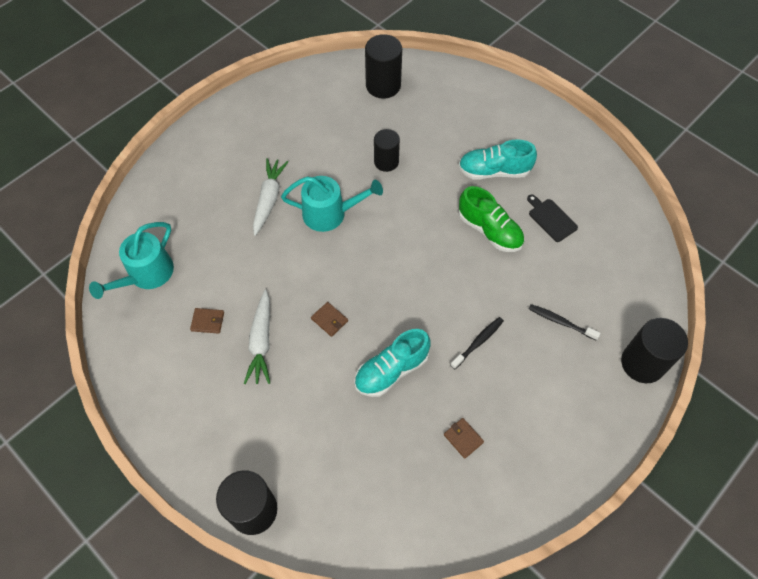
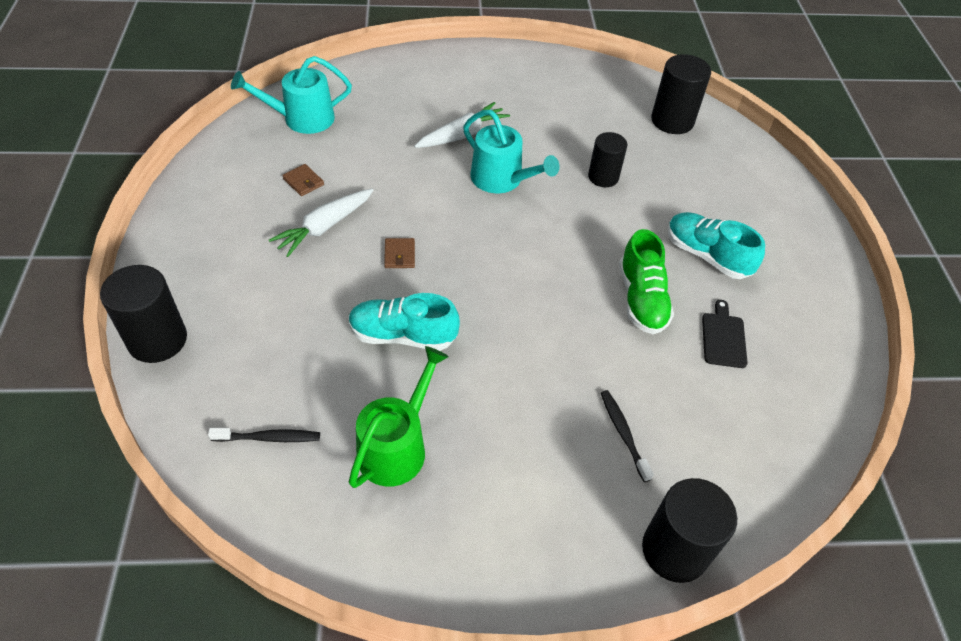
camera: 40 degrees right, 10 degrees down
brown wallet [444,418,484,459] -> green watering can [349,346,449,488]
black toothbrush [450,317,504,369] -> black toothbrush moved to [208,428,320,442]

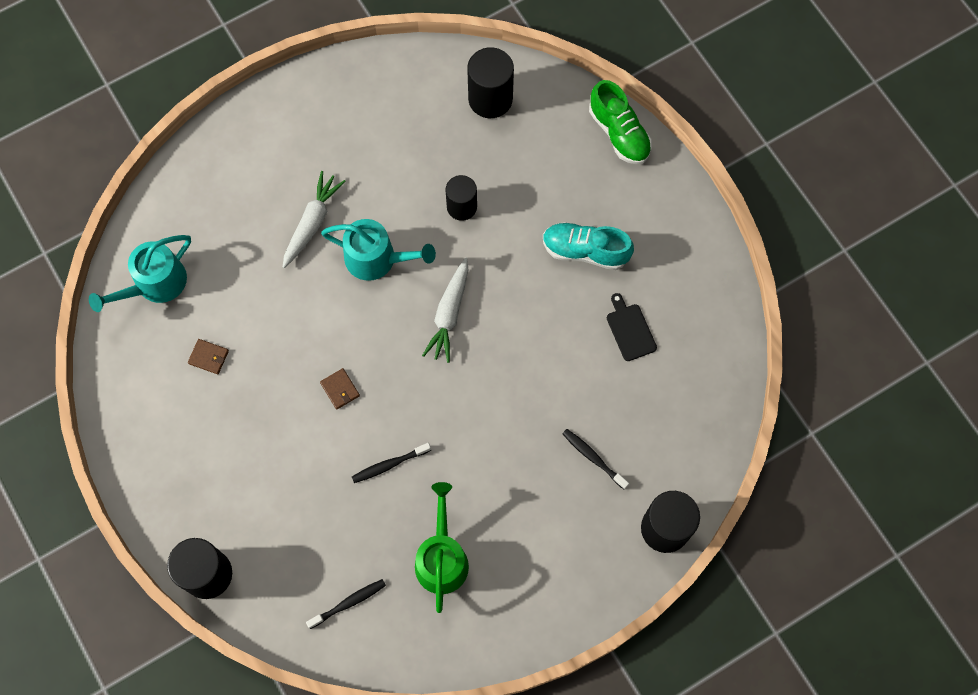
camera: 25 degrees left, 20 degrees up
white carrot [269,189,373,257] -> white carrot moved to [422,257,468,363]
turquoise shoe [349,293,460,351] -> black toothbrush [352,443,431,483]
green shoe [619,229,674,334] -> green shoe moved to [589,80,652,164]

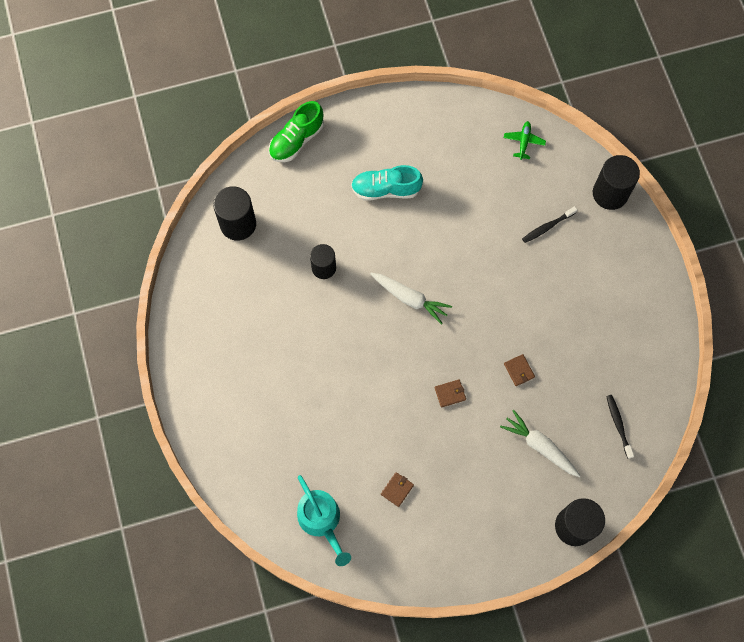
camera: 75 degrees left, 0 degrees up
white carrot [283,171,346,268] -> white carrot moved to [500,410,580,477]
turquoise watering can [321,219,436,281] -> none
black toothbrush [352,443,431,483] -> brown wallet [504,354,535,386]
green watering can [415,482,469,613] -> none
turquoise shoe [543,222,634,270] -> turquoise shoe turned 60 degrees clockwise [351,165,423,201]
green shoe [589,80,652,164] -> green shoe turned 150 degrees clockwise [269,101,324,162]
black cutting board [607,293,657,361] -> none
none -> green plane [504,121,546,160]

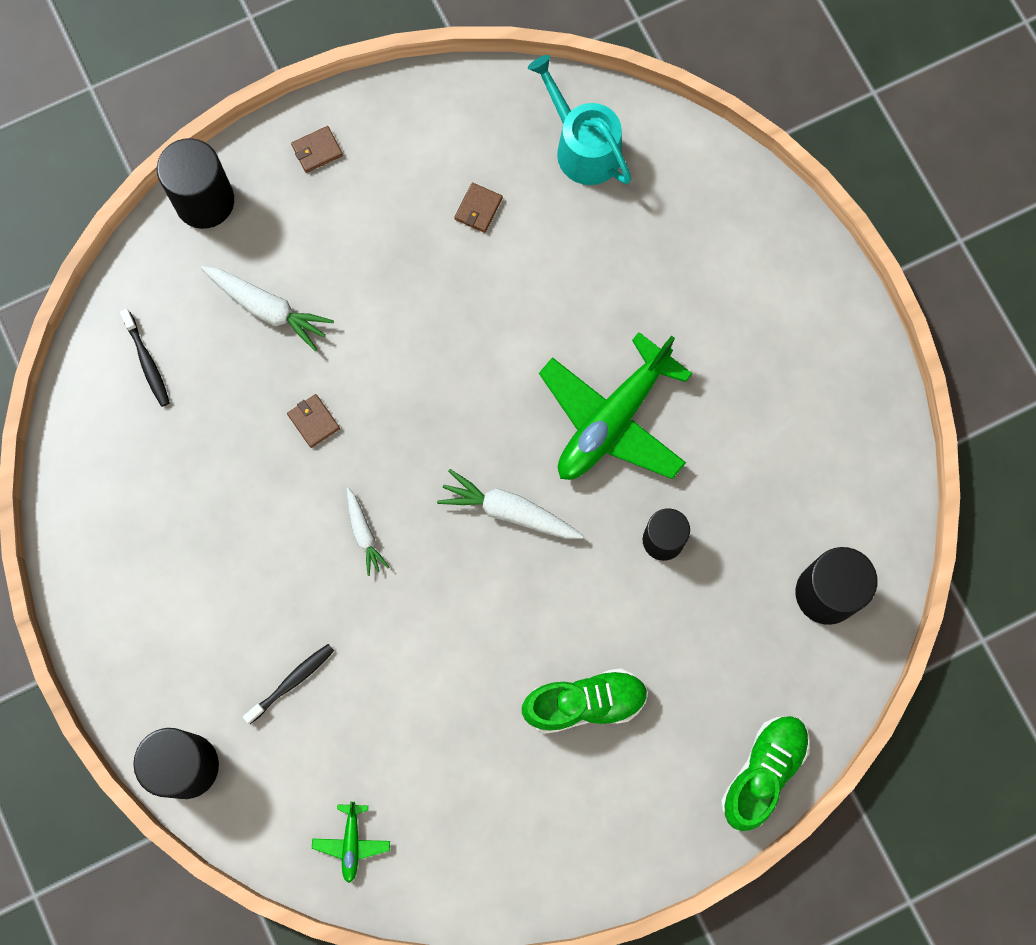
camera: 170 degrees right, 5 degrees up
turquoise shoe [351,165,423,201] -> green shoe [522,668,648,734]
brown wallet [435,380,466,408] -> brown wallet moved to [291,126,343,173]
none -> white carrot [347,488,390,576]
none -> green plane [539,332,692,480]

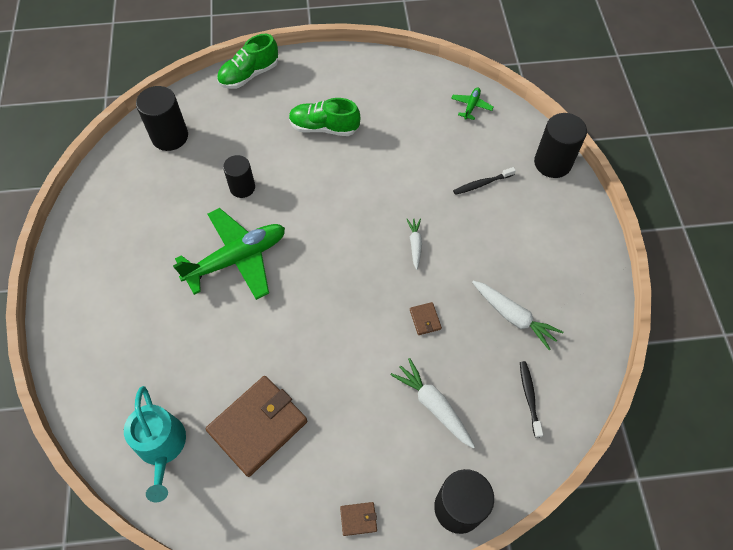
camera: 160 degrees left, 15 degrees down
white carrot [437,469,583,539] -> white carrot moved to [472,281,563,350]
brown wallet [454,183,503,233] -> brown wallet [205,376,307,477], size x2.45

